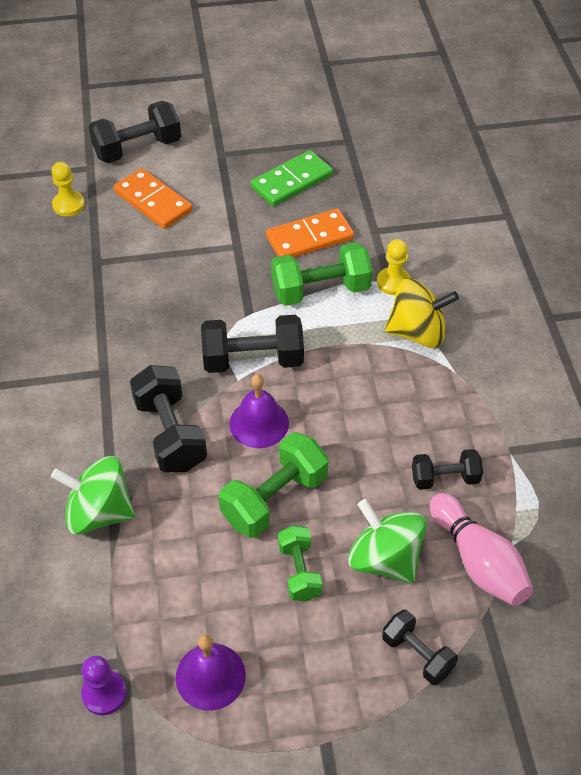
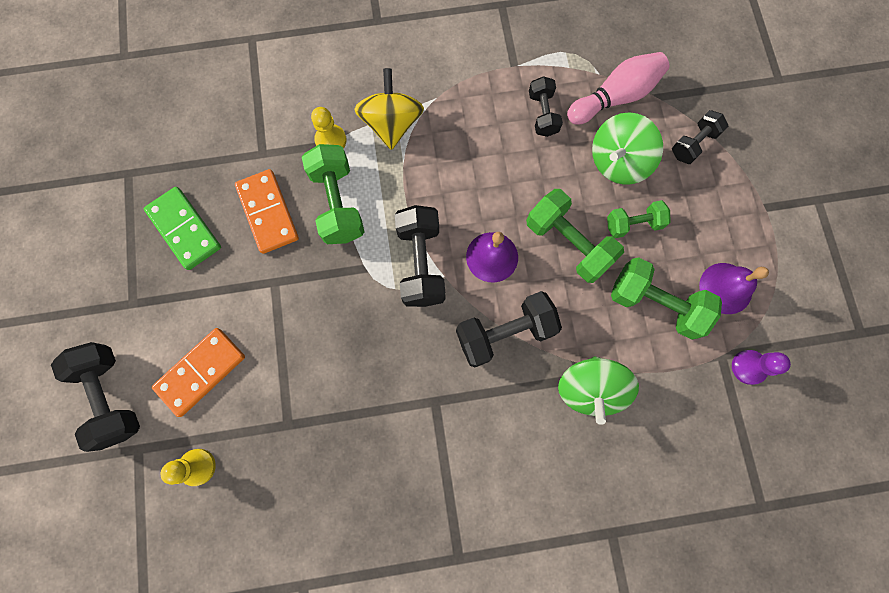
camera: 90 degrees left, 25 degrees up
none -> green dumbbell [611,257,722,340]

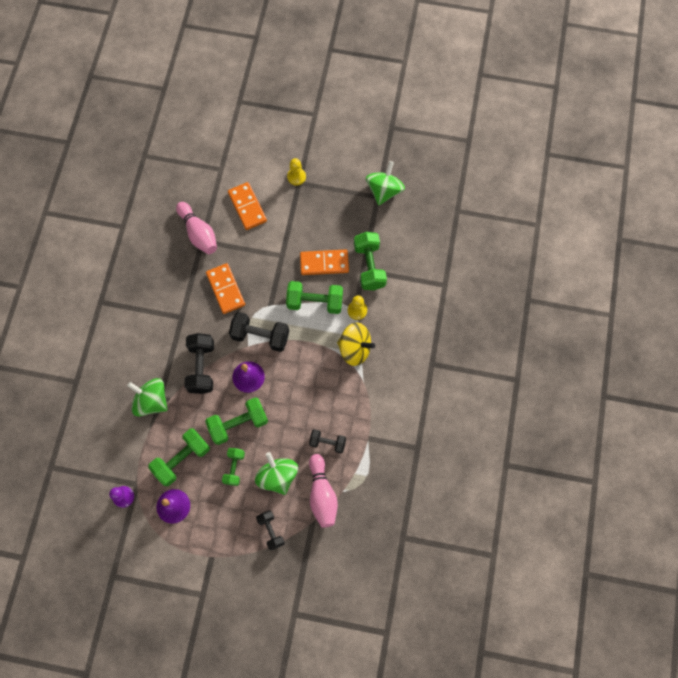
camera: 110 degrees right, 5 degrees down
black dumbbell [51,342,140,452] -> none
green domino [144,187,221,270] -> none
yellow pawn [160,449,216,486] -> yellow pawn moved to [287,158,306,186]
none -> pink bowling pin [176,202,217,254]
none -> orange domino [206,263,245,314]
none -> green dumbbell [354,232,387,290]
none -> green spinning top [366,161,405,206]

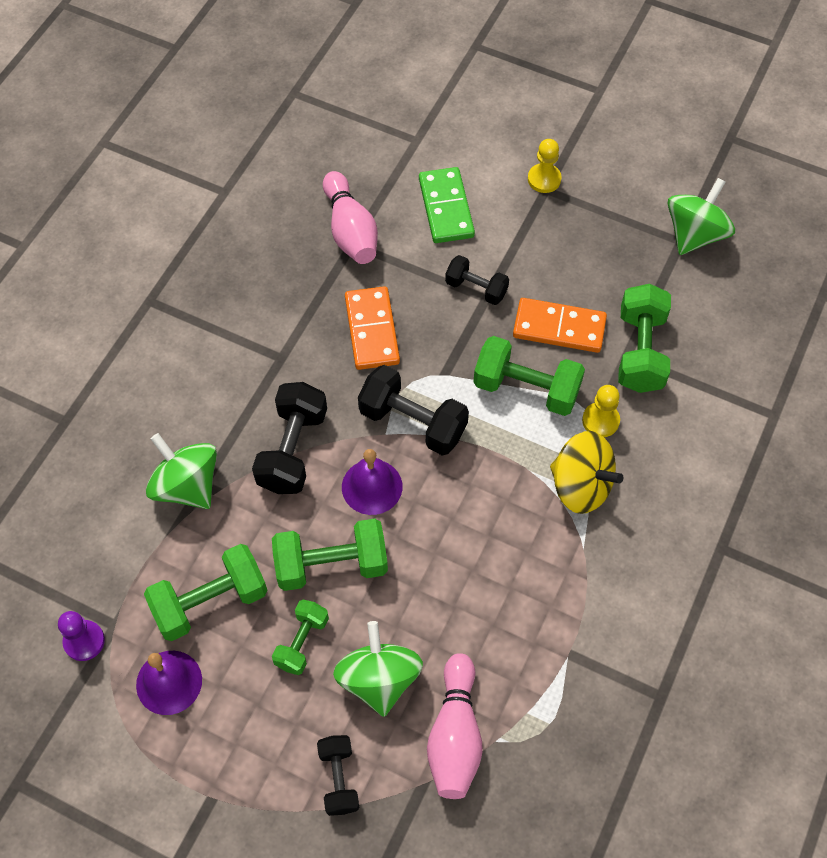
camera: 15 degrees right, 10 degrees down
orange domino [228,182,267,230] -> green domino [419,167,475,243]
black dumbbell [309,429,346,453] -> black dumbbell moved to [445,255,509,305]

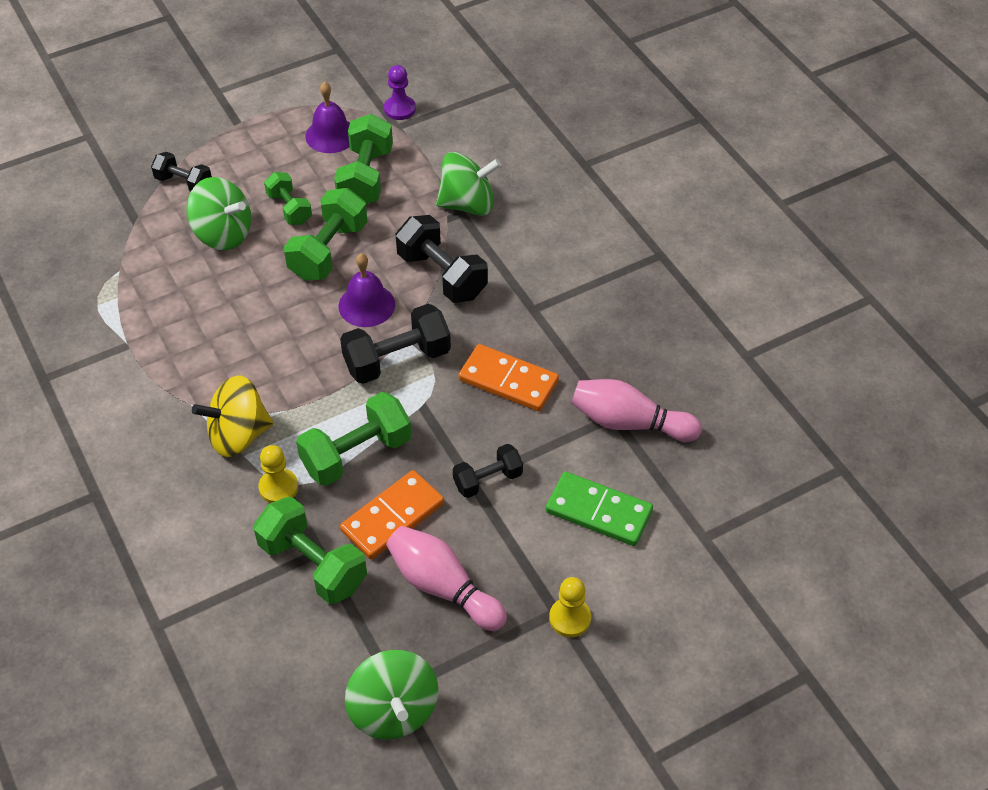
camera: 125 degrees right, 10 degrees down
pink bowling pin [427,653,483,799] -> pink bowling pin moved to [386,526,507,631]

